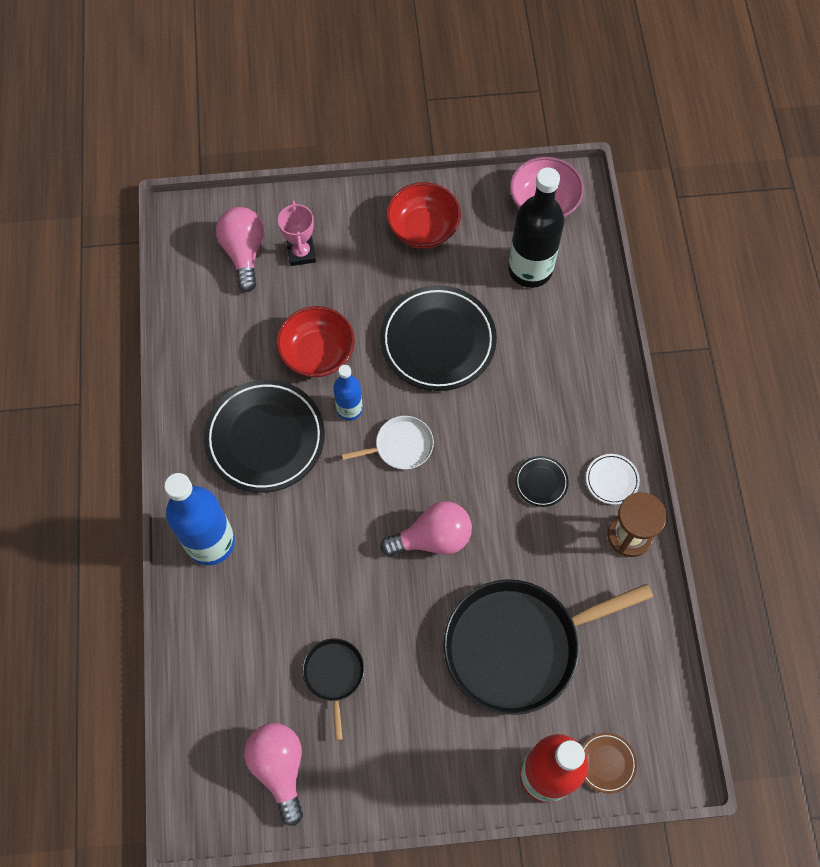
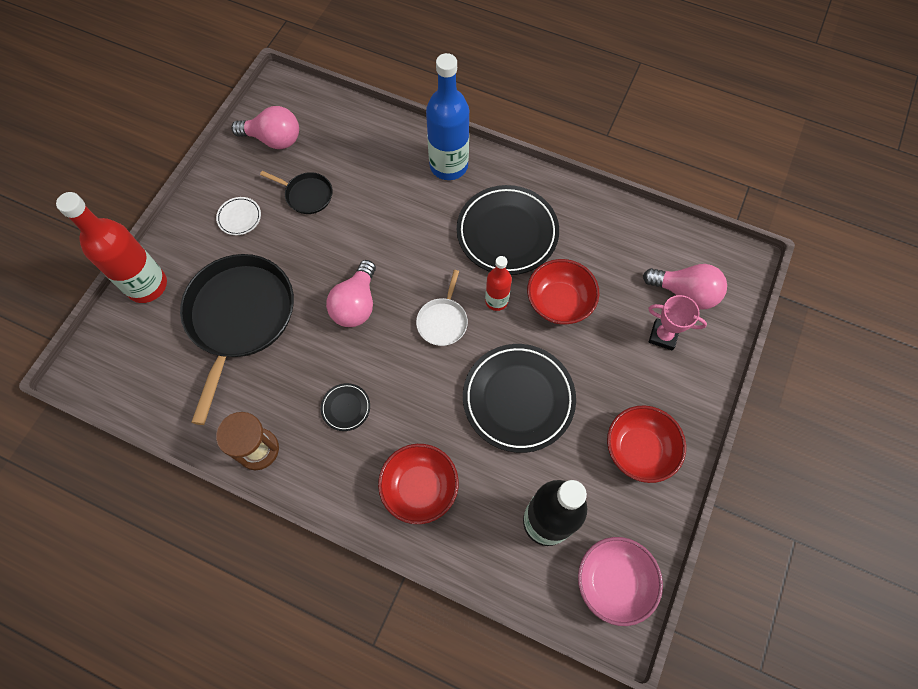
camera: 120 degrees right, 0 degrees up
blue bottle [333,365,363,421] -> red bottle [485,256,512,311]
brown plate [582,733,637,794] -> none
white plate [586,454,640,505] -> white plate moved to [216,197,261,235]
none -> red bowl [378,444,459,524]

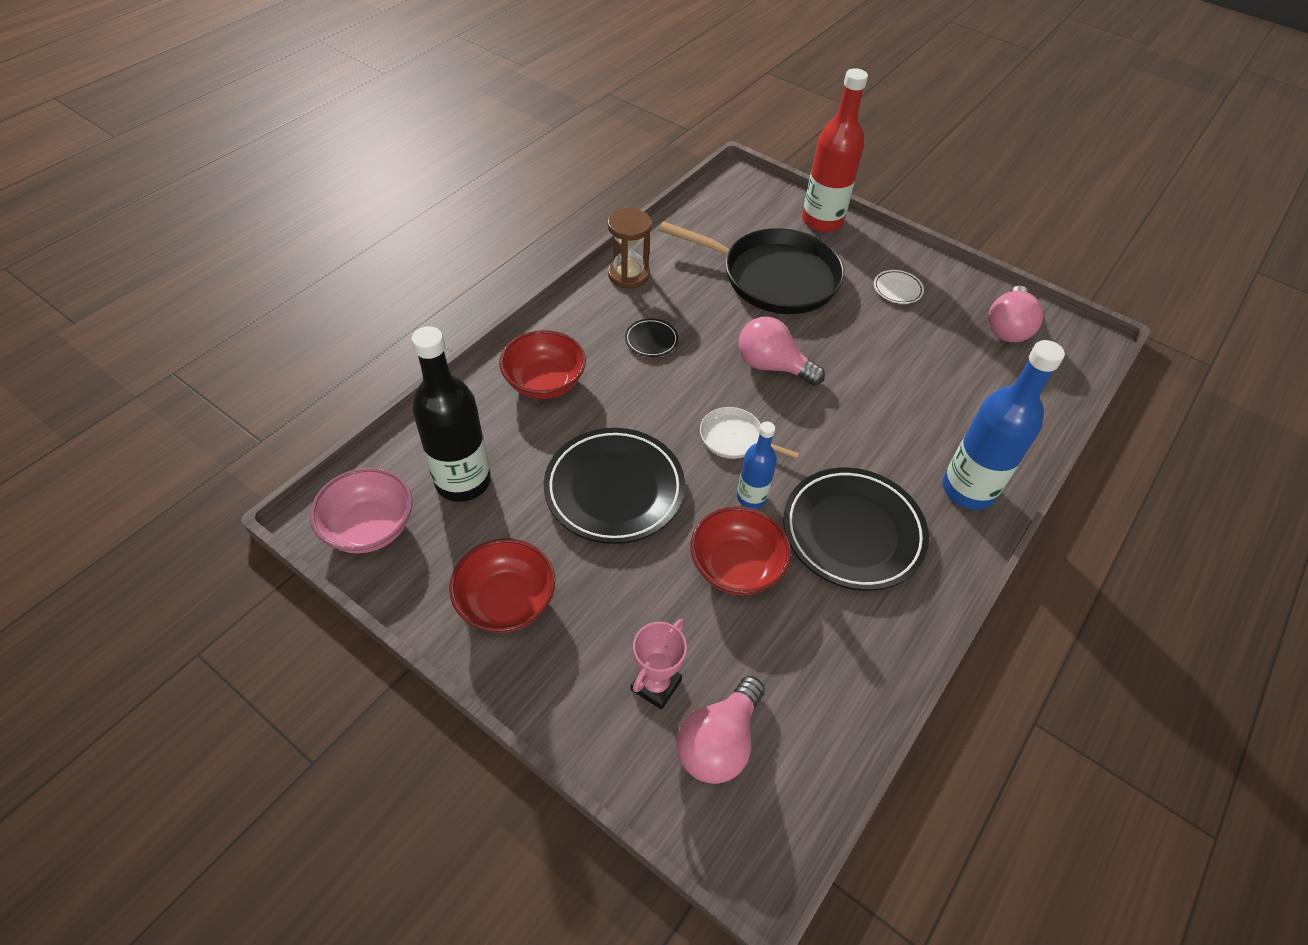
camera: 100 degrees right, 15 degrees down
black pan [260,171,333,214] -> none
red bottle [485,256,512,311] -> blue bottle [737,422,777,509]

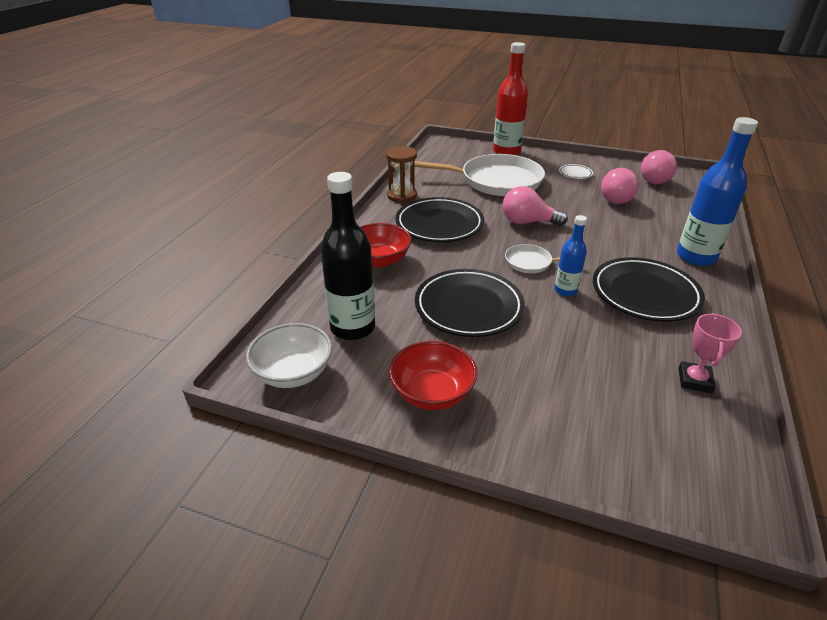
camera: 15 degrees left, 15 degrees down
pink bowl [310,468,412,553] -> white bowl [246,323,332,388]
black plate [625,318,678,357] -> black plate [395,197,484,242], size x2.28
pink trophy [631,619,687,710] -> pink trophy moved to [678,313,742,393]
black pan [659,221,844,314] -> white pan [414,154,545,196]
pink light bulb [677,676,765,784] -> pink light bulb moved to [601,168,639,204]
red bowl [690,506,791,595] -> none

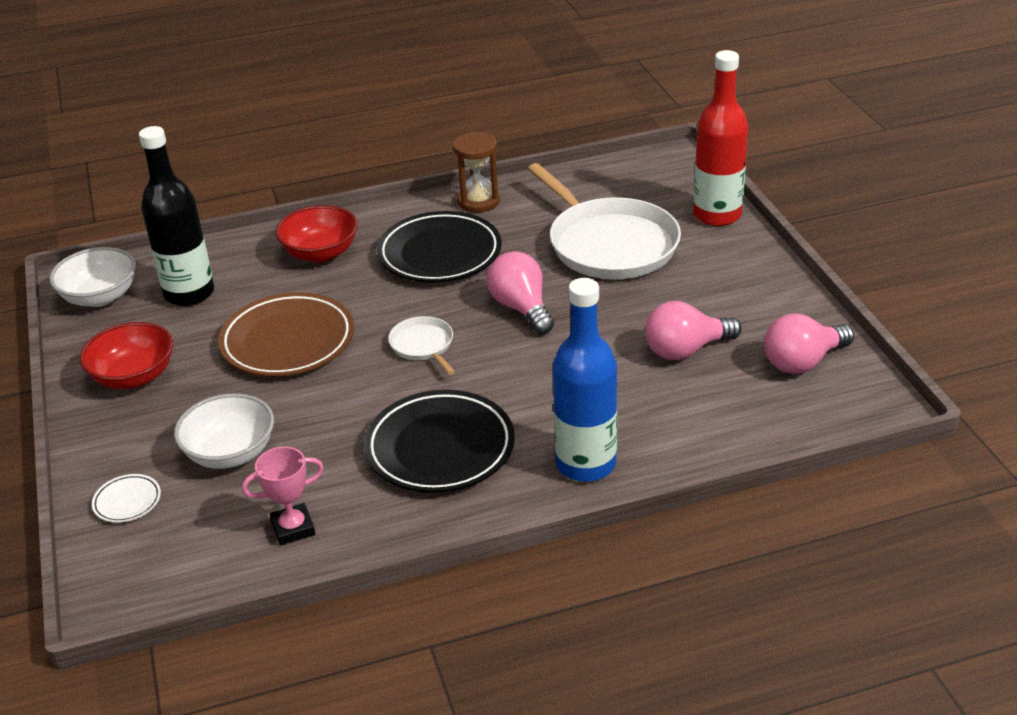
camera: 55 degrees right, 0 degrees up
black plate [415,269,525,337] -> brown plate [218,292,354,376]
blue bottle [554,215,587,297] -> none
white plate [559,164,593,179] -> white plate moved to [92,474,161,523]
none -> white bowl [174,393,274,469]

